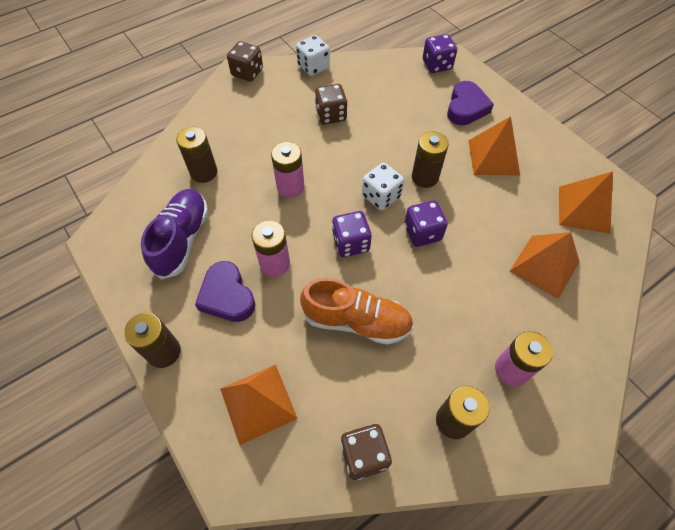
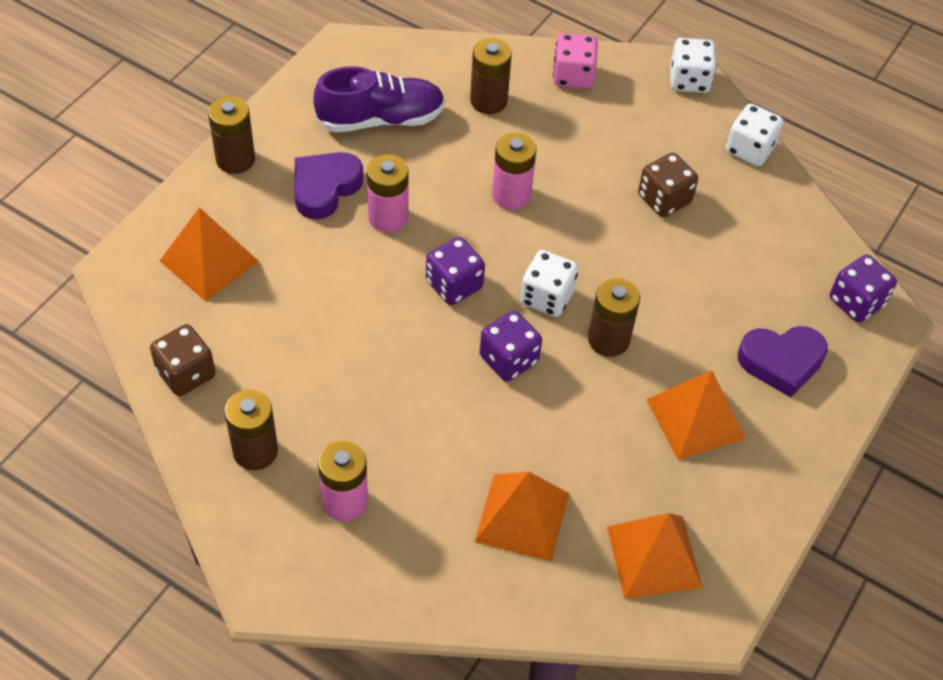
camera: 65 degrees right, 5 degrees down
brown dice [227,41,263,82] -> white dice [670,38,717,93]
orange shoe [300,278,414,345] -> none
none -> pink dice [553,33,598,89]

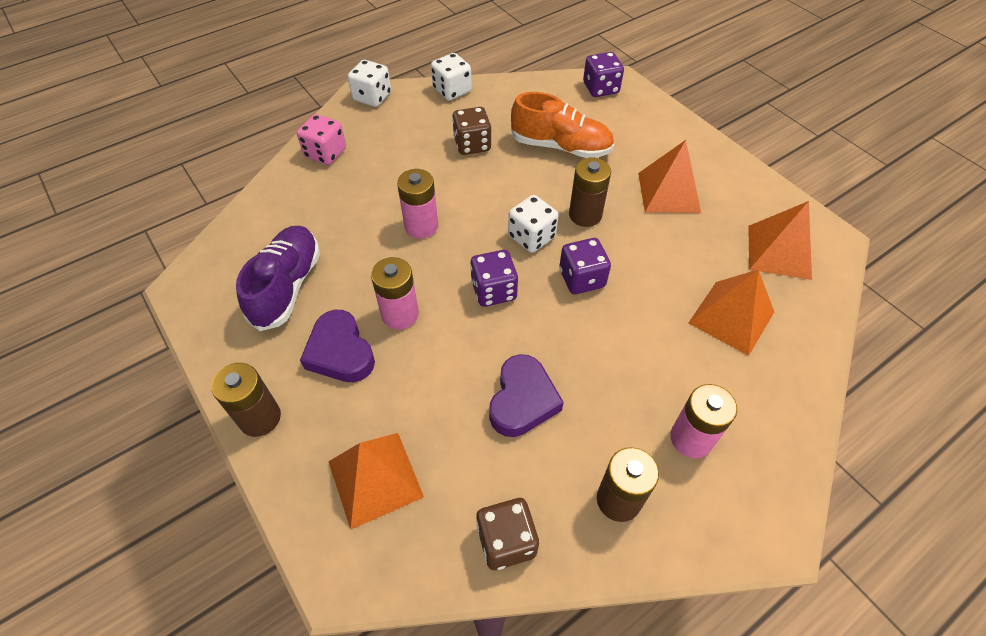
camera: 65 degrees left, 0 degrees up
brown battery [470,38,512,114] -> none
purple heart [738,326,828,397] -> purple heart moved to [489,354,564,437]
none -> orange shoe [511,92,614,158]

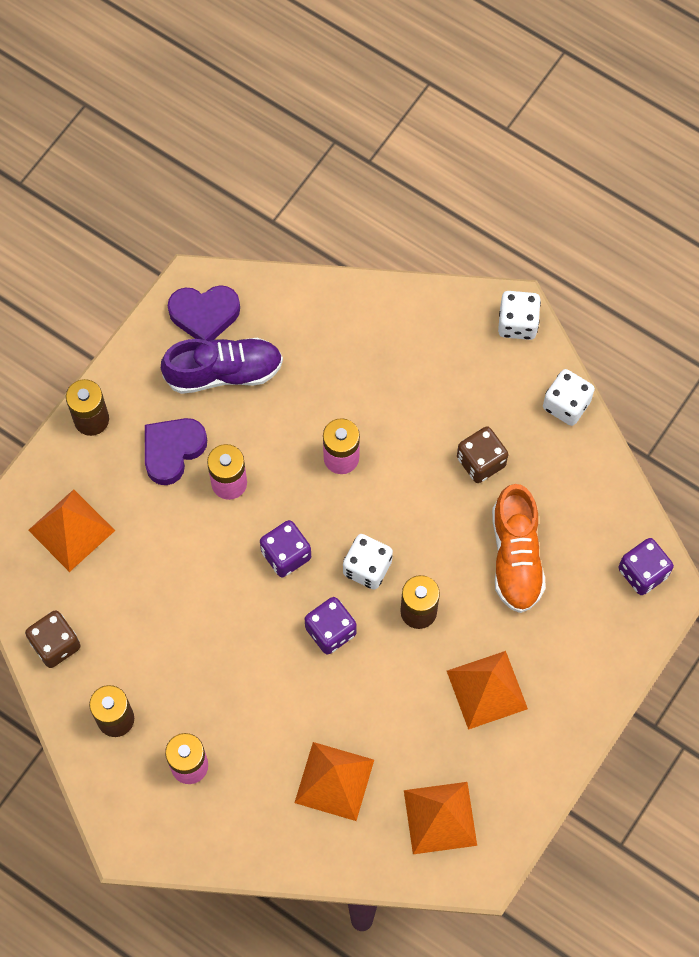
camera: 70 degrees right, 15 degrees up
pink dice [297,114,346,165] -> none
purple heart [489,354,564,437] -> purple heart moved to [168,285,240,341]

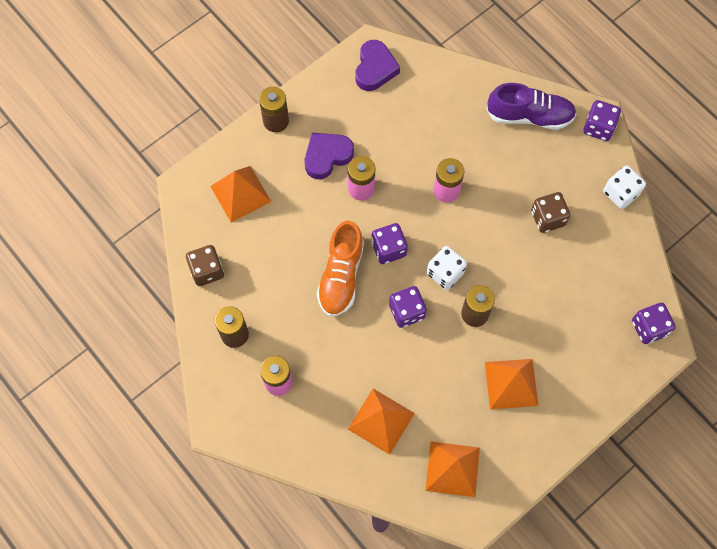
camera: 15 degrees right, 0 degrees up
purple shoe [161,337,283,394] -> purple shoe moved to [486,83,576,130]
purple heart [168,285,240,341] -> purple heart turned 90 degrees counterclockwise [355,40,400,91]
orange shoe [492,484,546,613] -> orange shoe moved to [317,221,364,317]
white dice [498,291,541,340] -> purple dice [583,100,621,141]

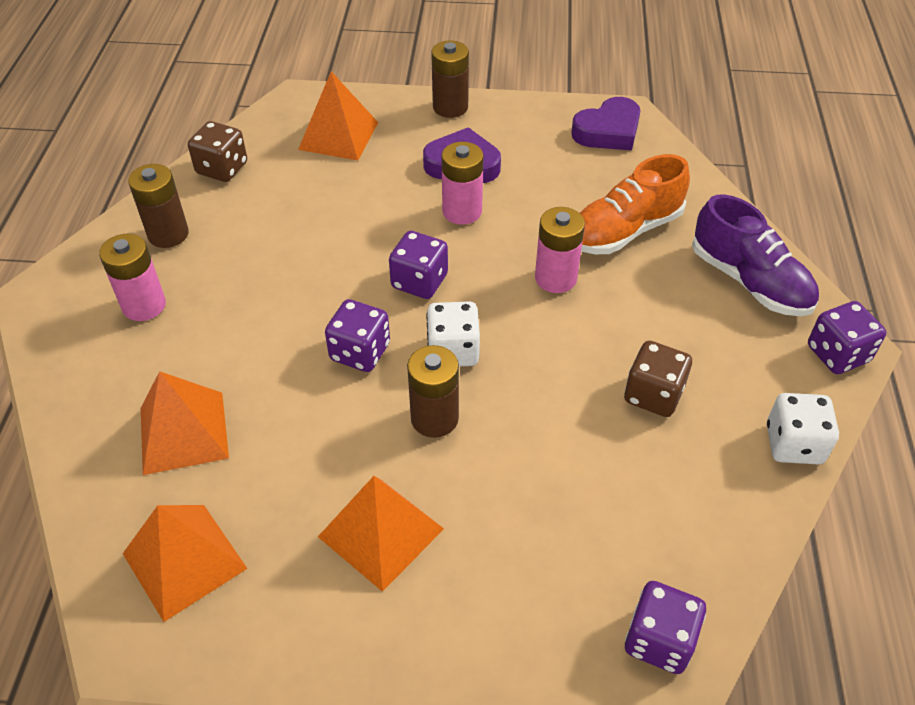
camera: 45 degrees right, 20 degrees down
orange shoe [317,221,364,317] -> orange shoe moved to [580,154,690,254]

